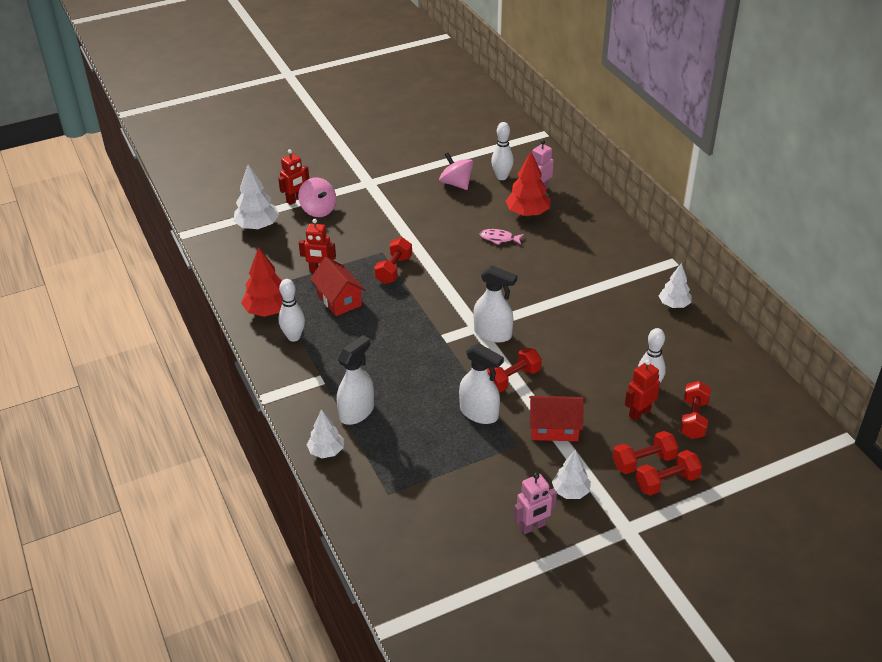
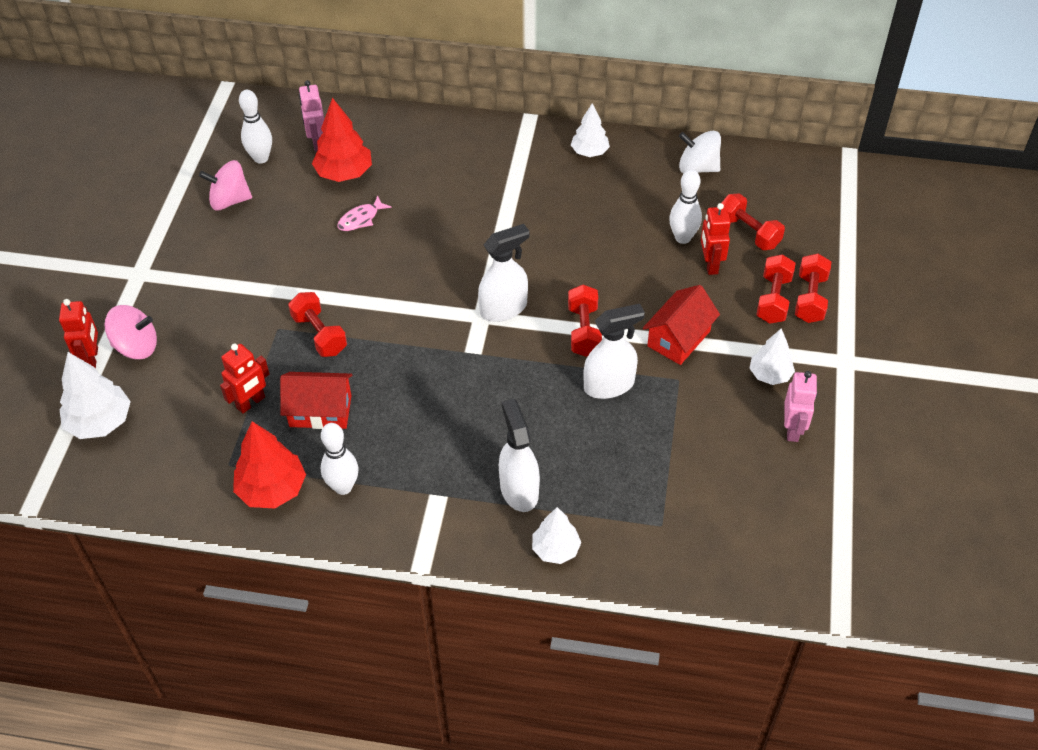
camera: 55 degrees left, 10 degrees up
none -> white spinning top [679,131,721,173]

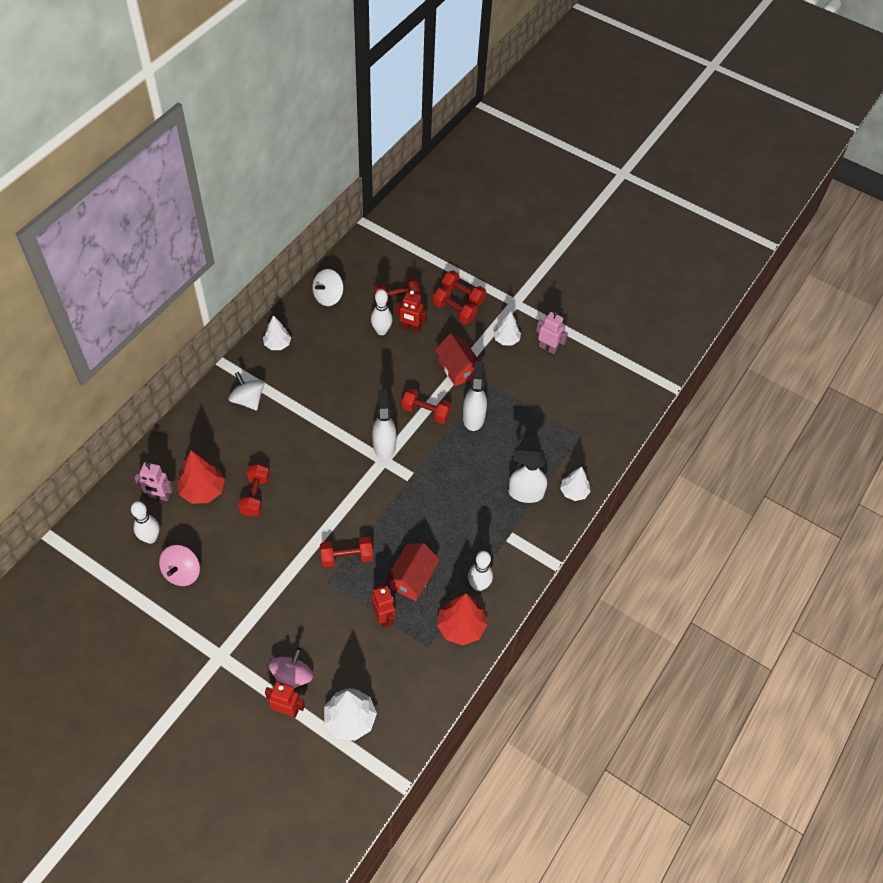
camera: 70 degrees left, 5 degrees up
pink fish [337,196,392,231] -> red dumbbell [238,464,270,517]
none -> white spinning top [228,372,264,410]

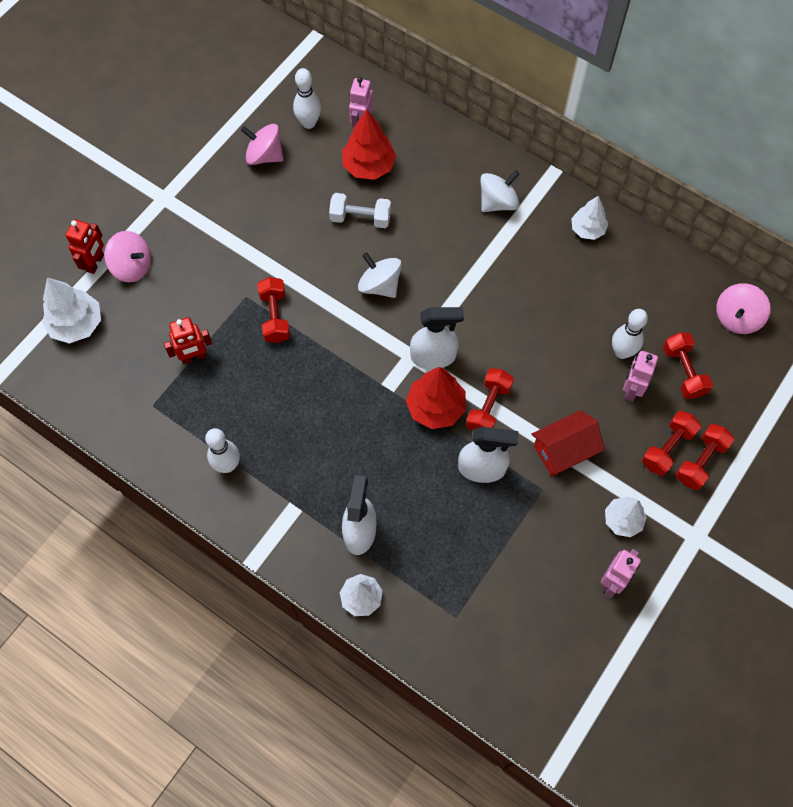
camera: 95 degrees right, 10 degrees up
red dumbbell [238,464,270,517] -> white dumbbell [329,193,391,228]
white spinning top [312,269,343,306] -> white spinning top moved to [358,252,402,298]
red house [385,543,440,601] -> none
red robot [395,290,427,333] -> pink robot [623,351,658,402]
red tree [437,593,487,645] -> red tree moved to [406,367,466,429]
none -> pink spinning top [716,283,771,334]

